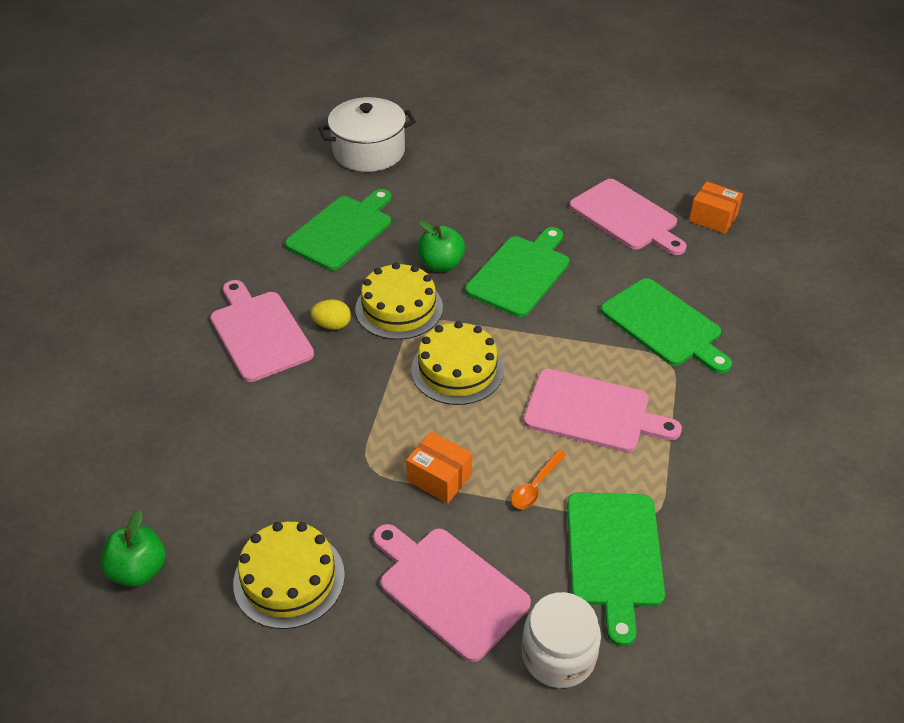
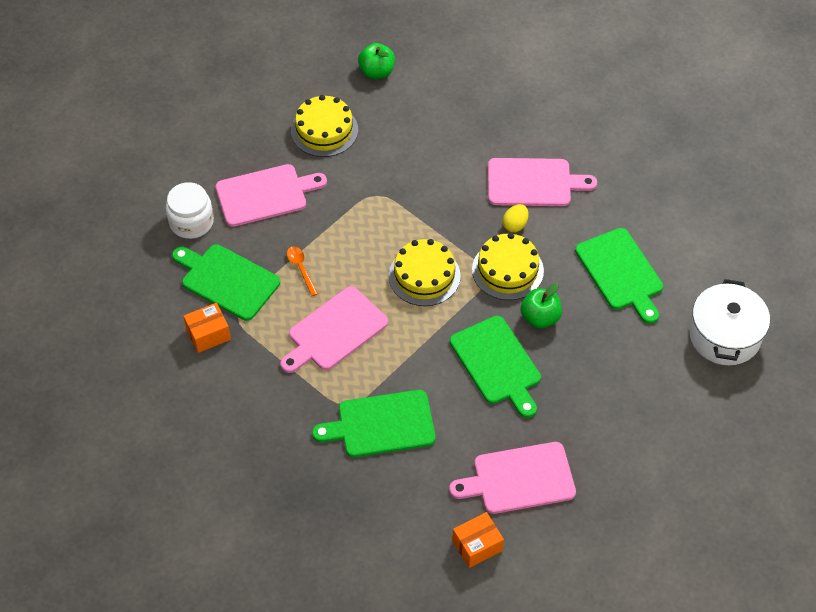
camera: 120 degrees right, 10 degrees up
orange box [406,432,472,504] -> orange box moved to [184,303,231,353]

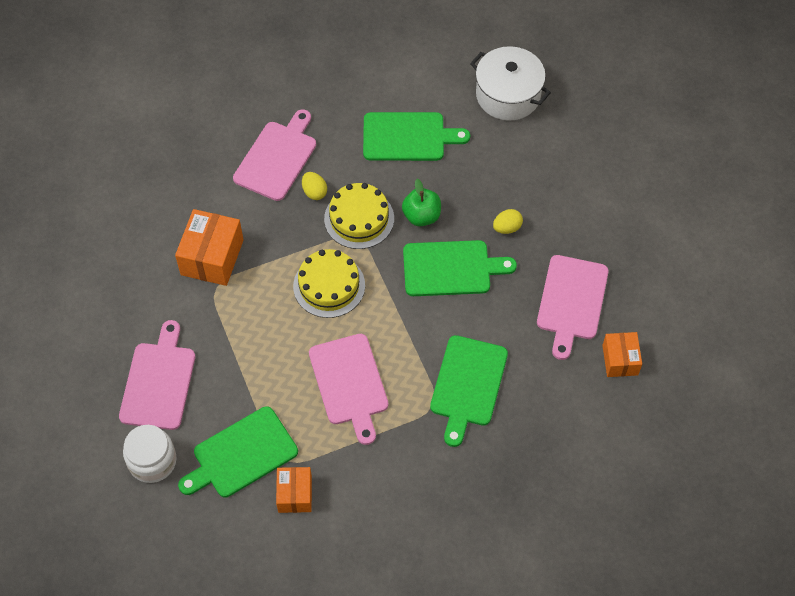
camera: 65 degrees left, 5 degrees up
orange spoon [287,246,318,296] -> none
yellow cake [291,95,358,157] -> none
green apple [358,43,395,79] -> none
none -> orange box [175,209,244,286]
none -> yellow egg [493,209,523,234]

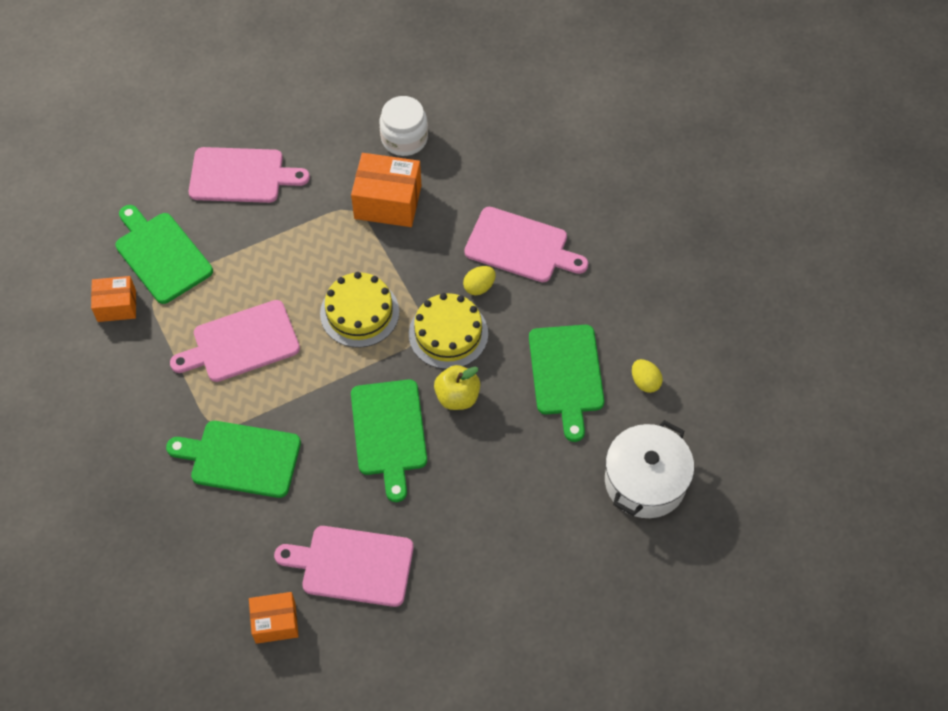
camera: 85 degrees right, 0 degrees up
white jar [123,425,177,483] -> white jar moved to [380,96,428,156]
green apple [402,179,441,226] -> yellow apple [434,365,480,410]
yellow egg [493,209,523,234] -> yellow egg moved to [632,359,663,393]

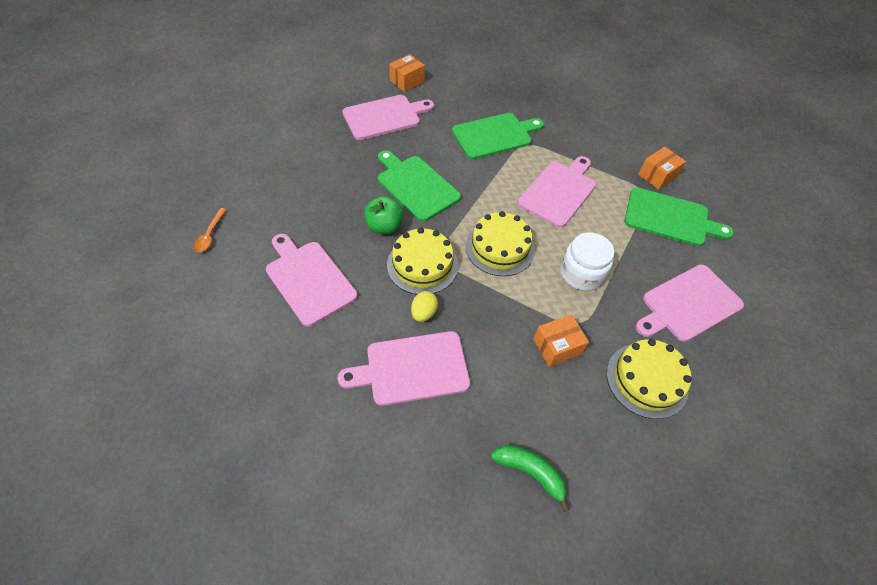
camera: 145 degrees right, 5 degrees down
orange box [351,153,421,227] -> orange box [533,314,589,367], size x0.62
white jar [380,96,428,156] -> white jar moved to [560,232,614,291]
yellow apple [434,365,480,410] -> green apple [364,196,404,234]
green cutting board [529,325,604,442] -> pink cutting board [266,234,358,327]
white pot [605,420,694,518] -> orange spoon [193,208,227,252]
yellow egg [632,359,663,393] -> none
none -> green banana [491,445,570,512]
none -> yellow cake [607,339,692,419]

